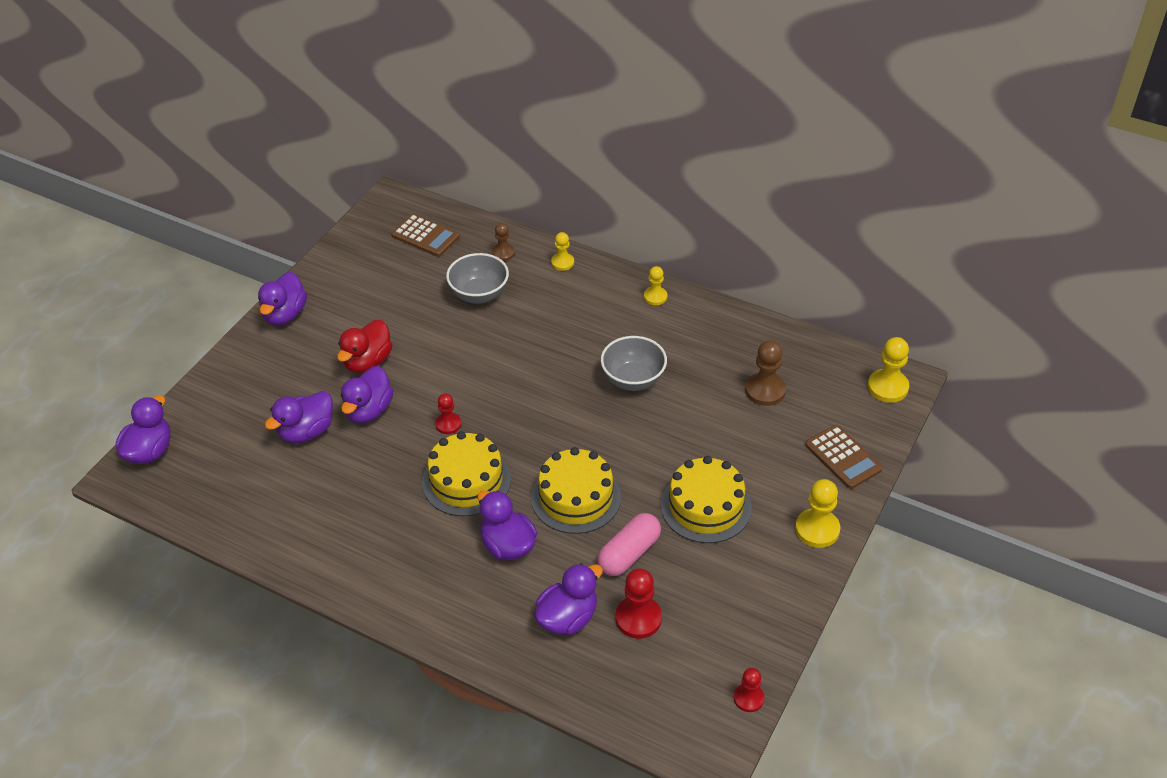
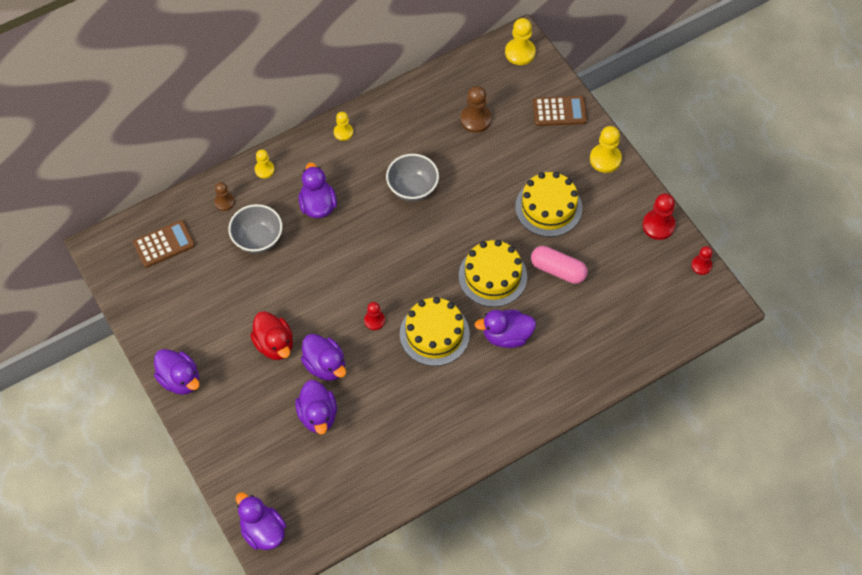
camera: 60 degrees left, 15 degrees up
purple duck [535,563,603,635] -> purple duck moved to [298,162,337,218]
pink capsule [597,513,661,576] -> pink capsule turned 45 degrees counterclockwise [531,246,588,284]
red pawn [616,569,662,639] -> red pawn moved to [643,193,676,240]

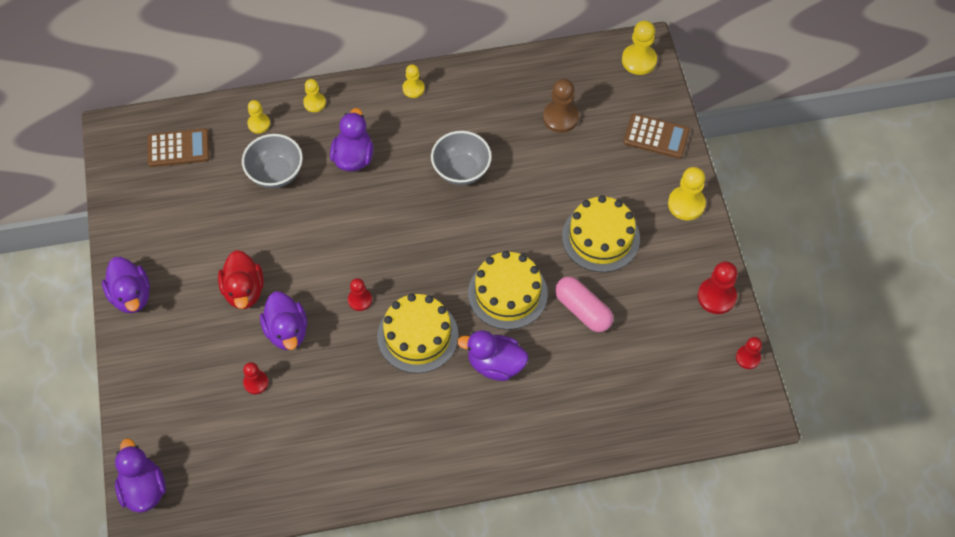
camera: 20 degrees right, 0 degrees up
brown pawn [214,182,235,211] -> yellow pawn [247,100,270,134]
purple duck [295,380,337,435] -> red pawn [243,362,268,394]

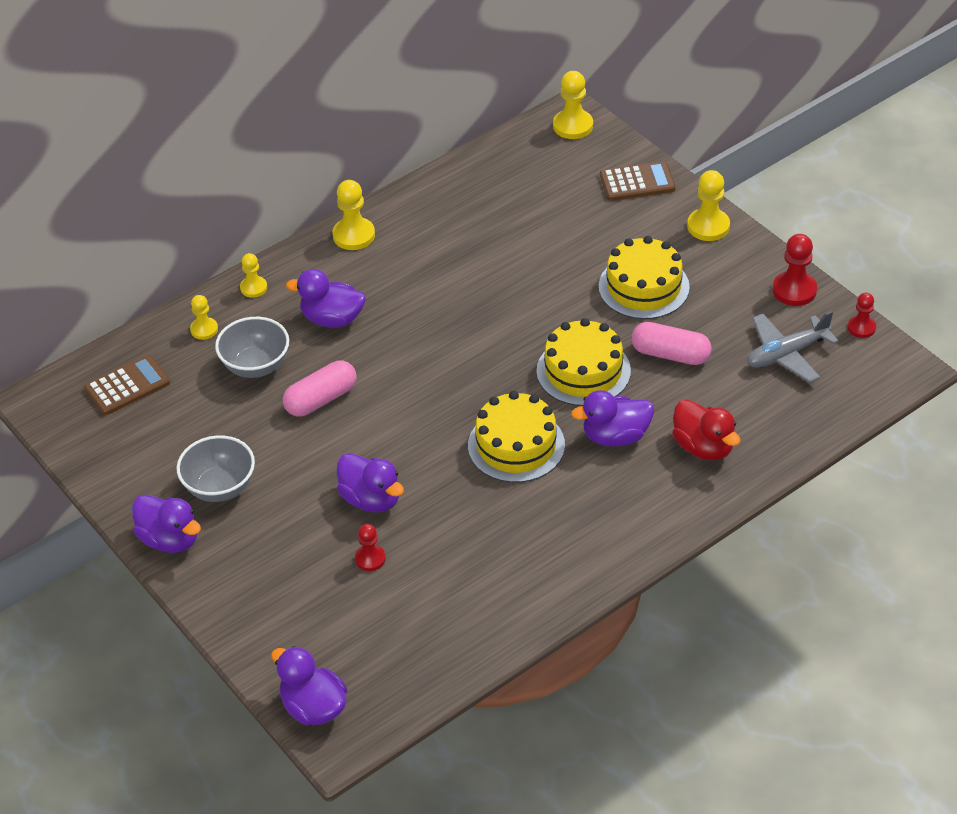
camera: 25 degrees left, 15 degrees down
red duck [218,250,264,309] -> red duck moved to [672,399,741,460]
purple duck [330,108,373,171] -> purple duck turned 60 degrees counterclockwise [286,269,366,328]
red pawn [348,278,372,311] -> none
yellow pawn [403,64,425,98] -> yellow pawn [333,180,375,250], size x1.60
grey bowl [431,131,492,185] -> grey bowl moved to [176,435,255,502]
brown pawn [543,79,579,133] -> none
none -> pink capsule [283,360,357,417]
none -> grey plane [747,311,839,383]

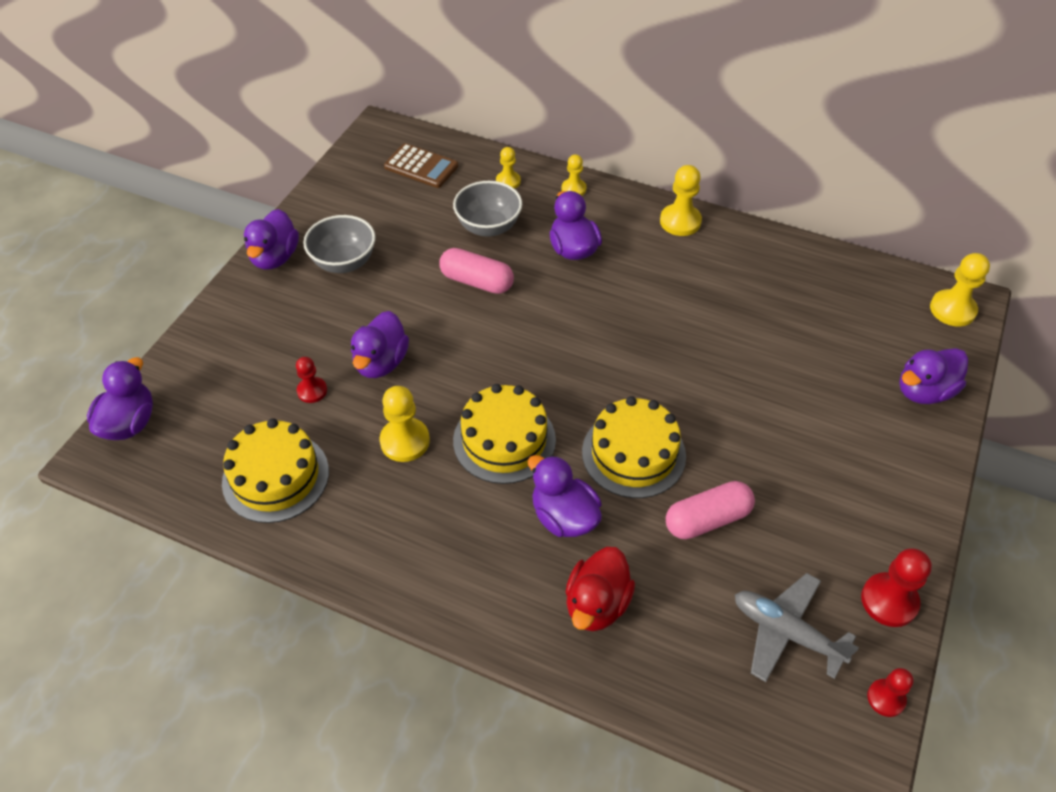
camera: 60 degrees right, 5 degrees up
yellow cake [599,236,690,319] -> yellow cake moved to [222,418,329,523]
brown calculator [600,161,676,201] -> purple duck [899,348,968,404]
pink capsule [631,322,712,365] -> pink capsule turned 75 degrees clockwise [666,481,755,539]
yellow pawn [687,170,730,241] -> yellow pawn moved to [380,386,430,462]

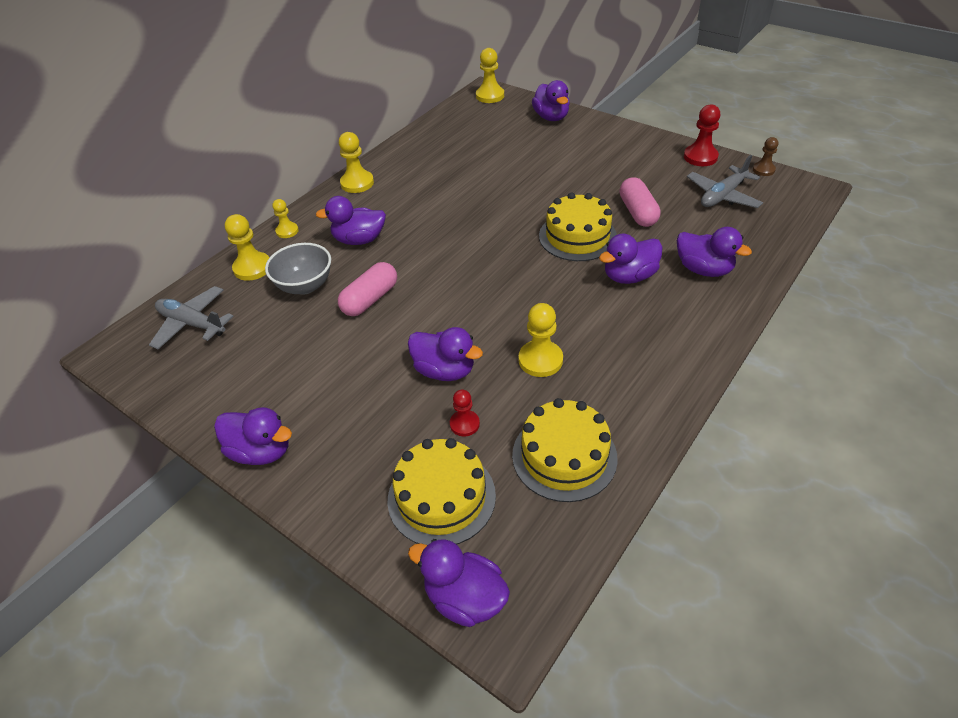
camera: 75 degrees left, 5 degrees down
grey bowl [303,215,376,273] -> none
brown calculator [384,143,458,188] -> grey plane [149,286,233,349]
yellow cake [453,384,556,484] -> yellow cake moved to [388,438,496,545]
yellow pawn [496,147,521,189] -> yellow pawn [225,214,270,281], size x1.60
red duck [566,547,635,631] -> purple duck [677,227,752,277]
red pawn [867,668,914,717] -> brown pawn [753,137,778,176]

